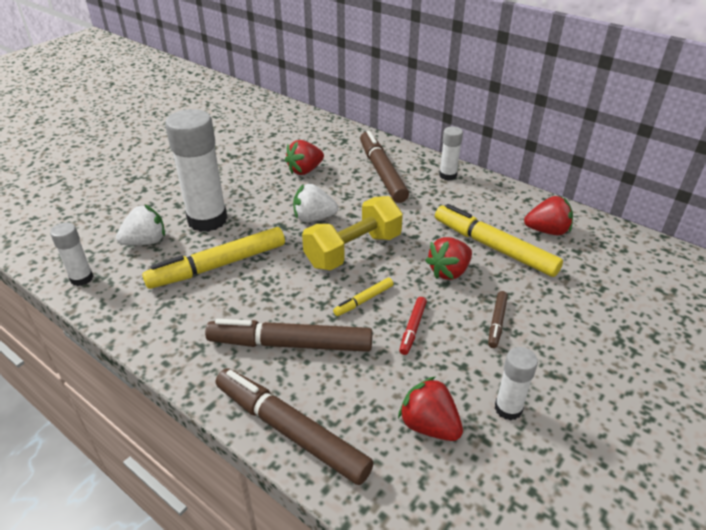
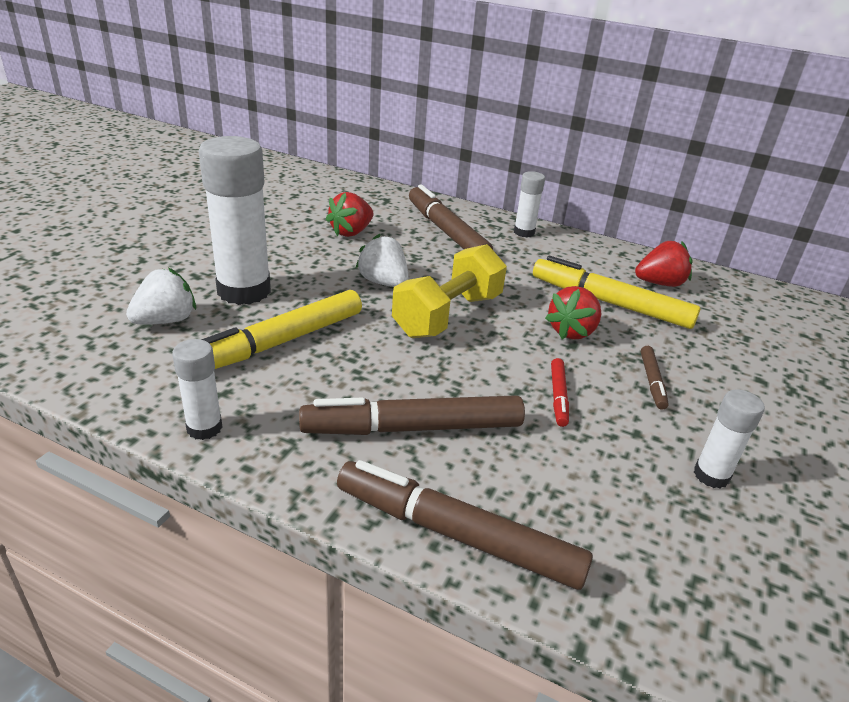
camera: 15 degrees left, 5 degrees down
white glue stick [50,223,94,286] -> white glue stick moved to [172,339,223,440]
white strawberry [293,184,338,222] -> white strawberry turned 60 degrees clockwise [356,234,409,287]
yellow marker [333,278,393,316] -> none
red strawberry [398,376,463,441] -> none

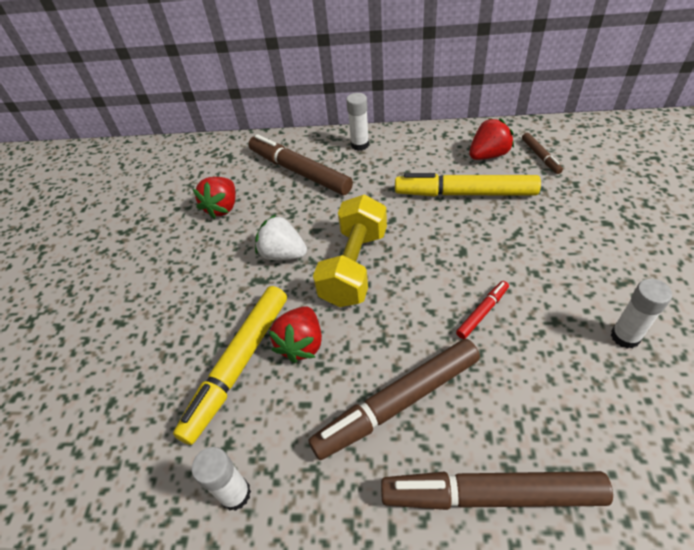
camera: 15 degrees left, 15 degrees up
white strawberry [126,268,196,325] -> none
white glue stick [199,136,271,305] -> none
red strawberry [545,286,602,339] -> red strawberry moved to [269,306,322,363]
red marker [551,358,569,427] -> red marker turned 120 degrees counterclockwise [456,281,509,339]
brown marker [641,346,669,410] -> brown marker moved to [522,133,563,174]

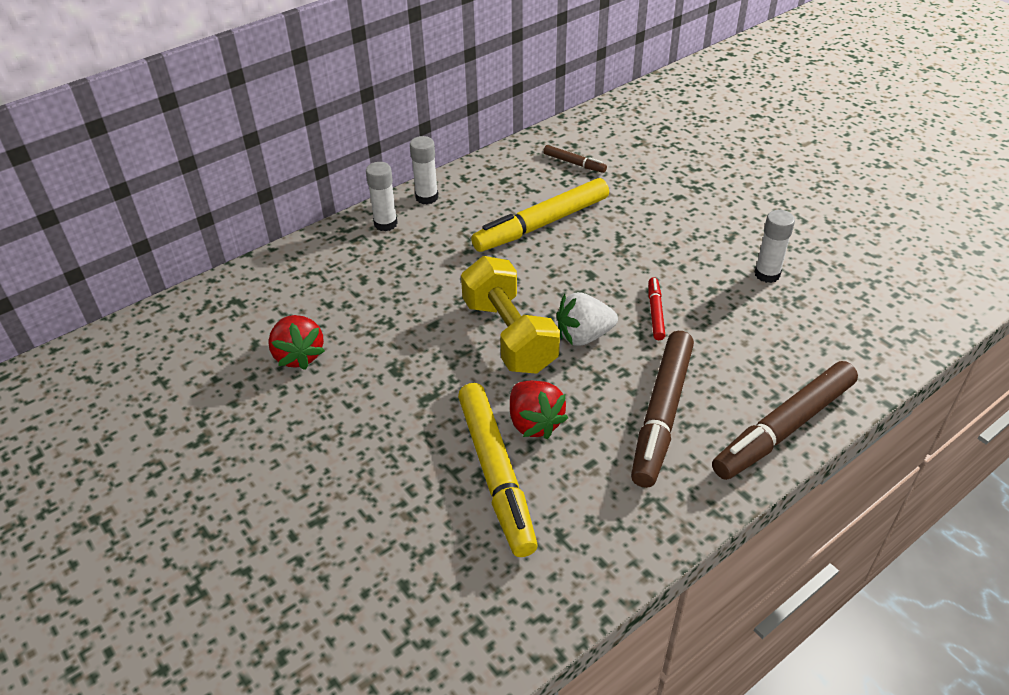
camera: 45 degrees left, 5 degrees down
white glue stick [192,447,251,511] -> white glue stick moved to [410,136,438,204]
brown marker [248,134,353,195] -> none
white strawberry [255,214,307,260] -> white strawberry moved to [556,292,618,346]
red strawberry [469,118,514,160] -> none

